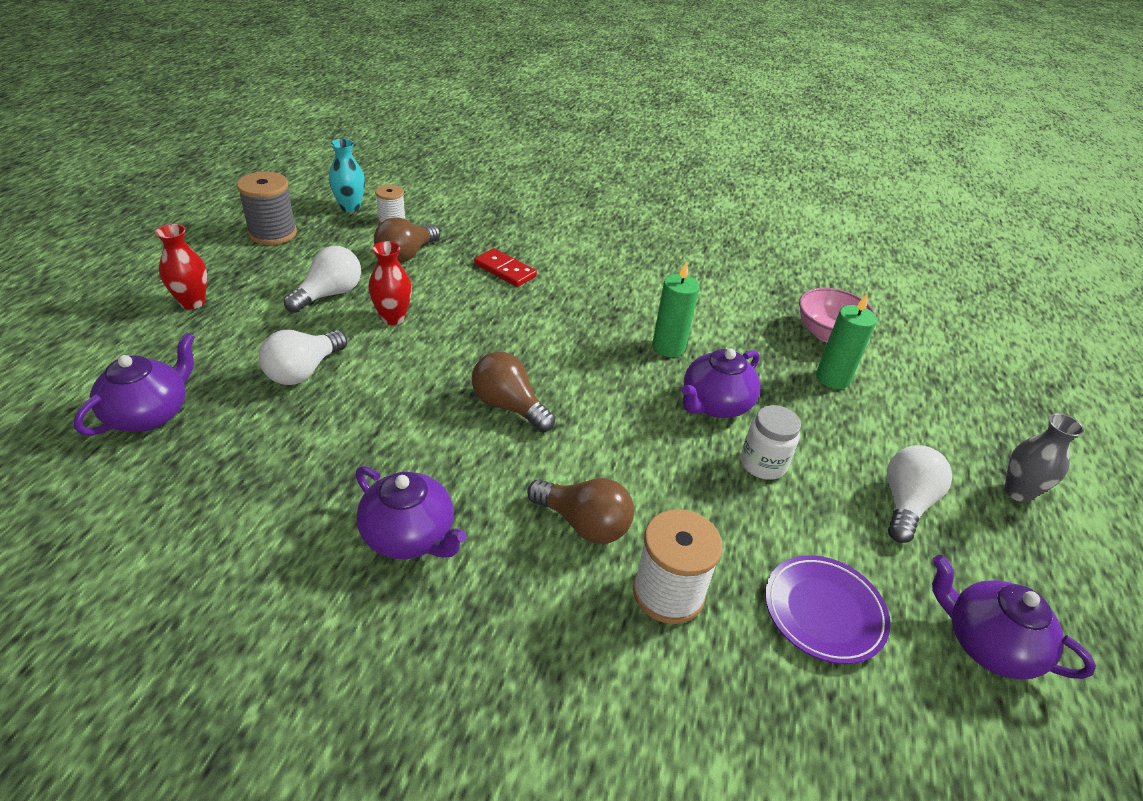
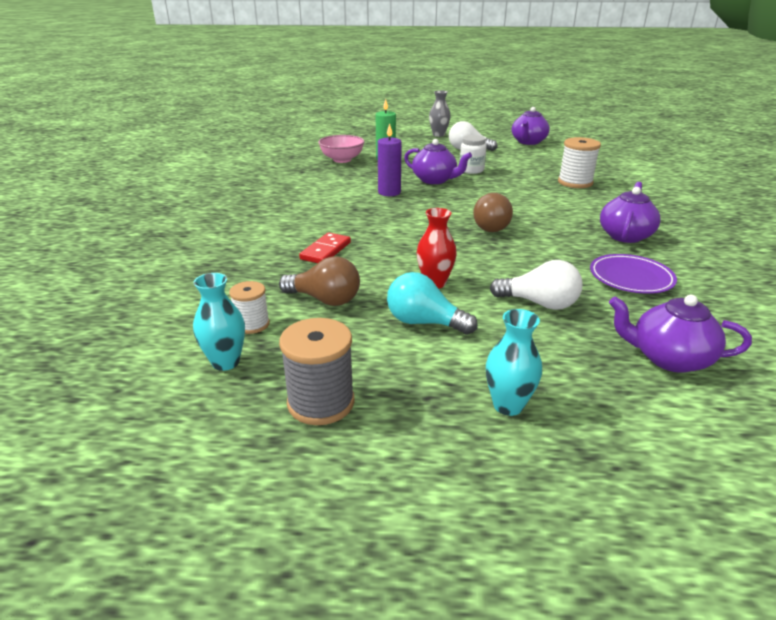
camera: 100 degrees left, 10 degrees down
red vase [155,224,207,309] -> turquoise vase [486,309,542,416]
white light bulb [284,246,361,313] -> turquoise light bulb [387,272,478,335]
brown light bulb [527,478,634,544] -> none
green candle [652,261,700,357] -> purple candle [378,123,402,196]
purple plate [765,555,891,664] -> purple plate moved to [590,254,677,294]

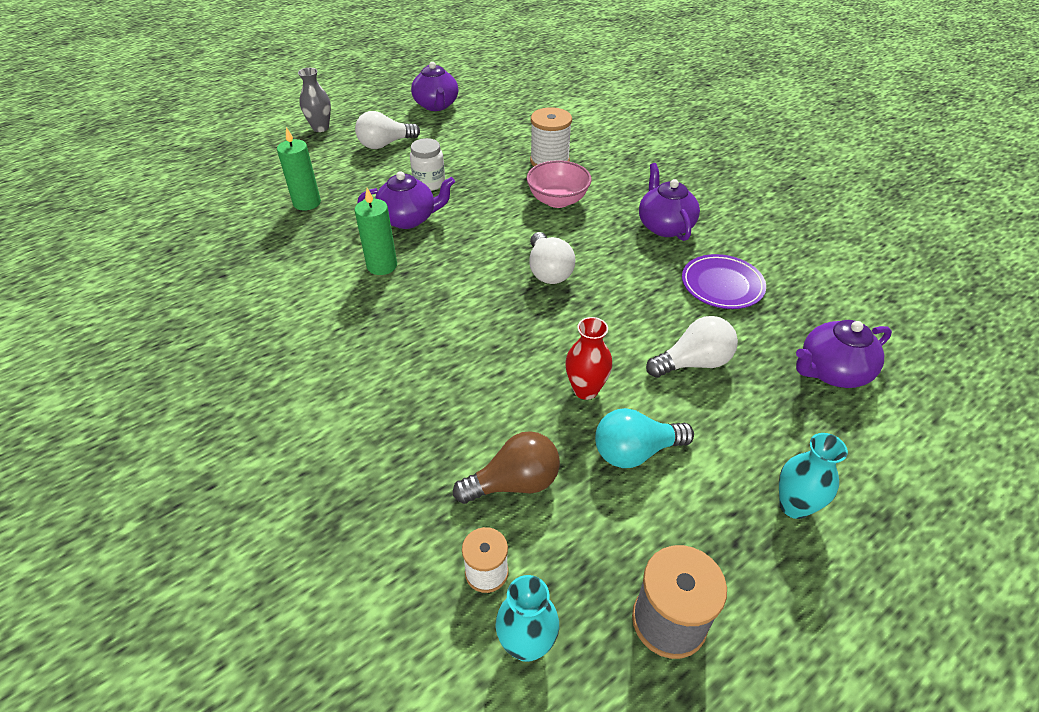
camera: 40 degrees left, 15 degrees up
red domino [299,232,351,263] -> none
pink bowl [318,135,365,163] -> pink bowl moved to [527,160,592,208]
purple candle [378,123,402,196] -> green candle [355,188,397,275]
brown light bulb [473,193,513,232] -> white light bulb [529,232,575,284]

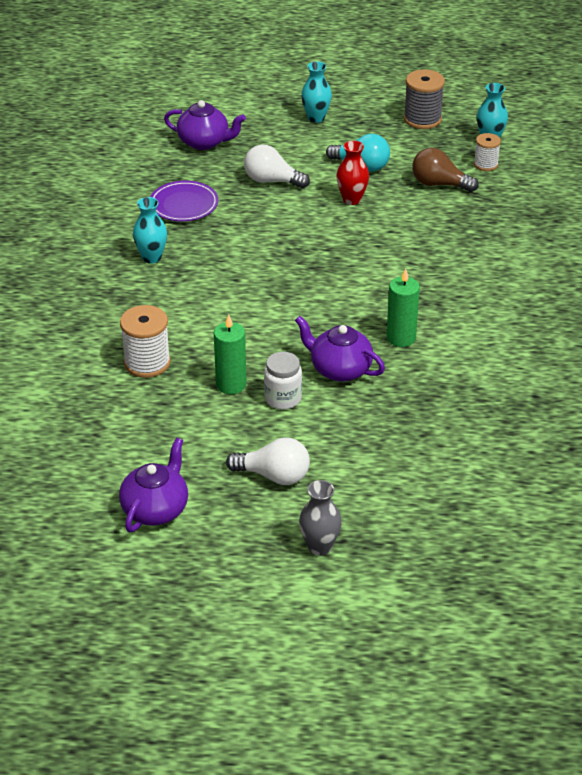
camera: 140 degrees left, 5 degrees down
green candle [277,127,321,211] -> green candle moved to [214,314,246,394]
pink bowl [527,160,592,208] -> none
white light bulb [529,232,575,284] -> none
purple teapot [639,163,700,241] -> turquoise vase [133,197,167,264]

